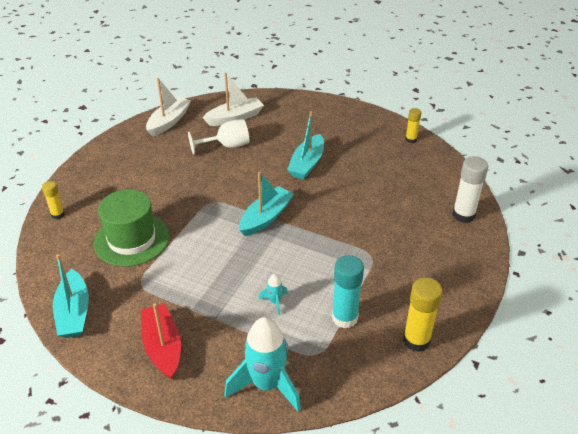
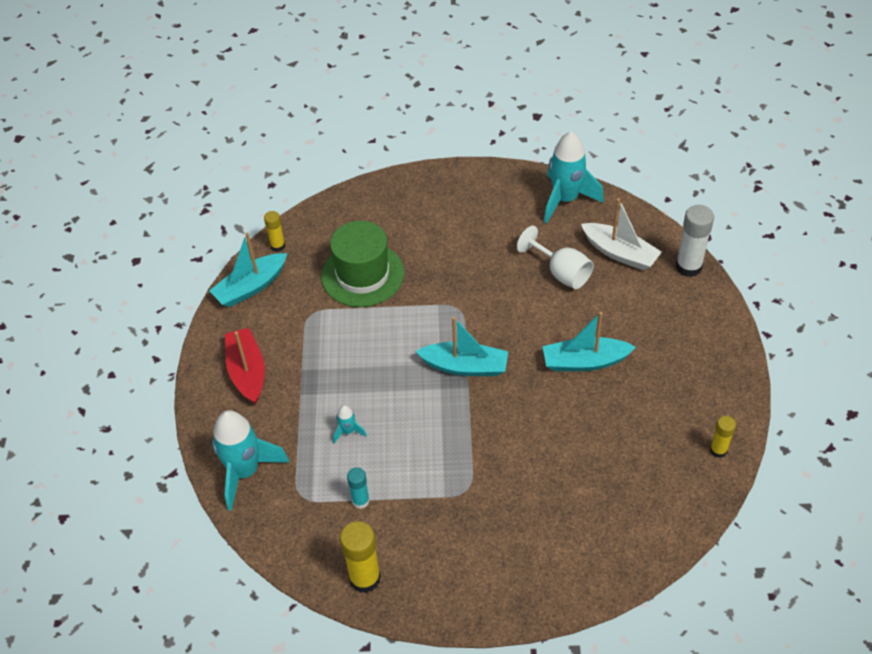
camera: 65 degrees right, 10 degrees up
yellow glue stick [42,181,65,219] -> yellow glue stick moved to [264,211,285,252]
red boat [141,303,181,380] -> red boat turned 60 degrees counterclockwise [225,328,265,404]
white boat [146,78,191,137] -> turquoise rocket [544,132,604,224]
turquoise glue stick [332,255,364,328] -> turquoise glue stick [347,467,370,509], size x0.59
white glue stick [452,156,488,223] -> white glue stick moved to [676,205,714,277]

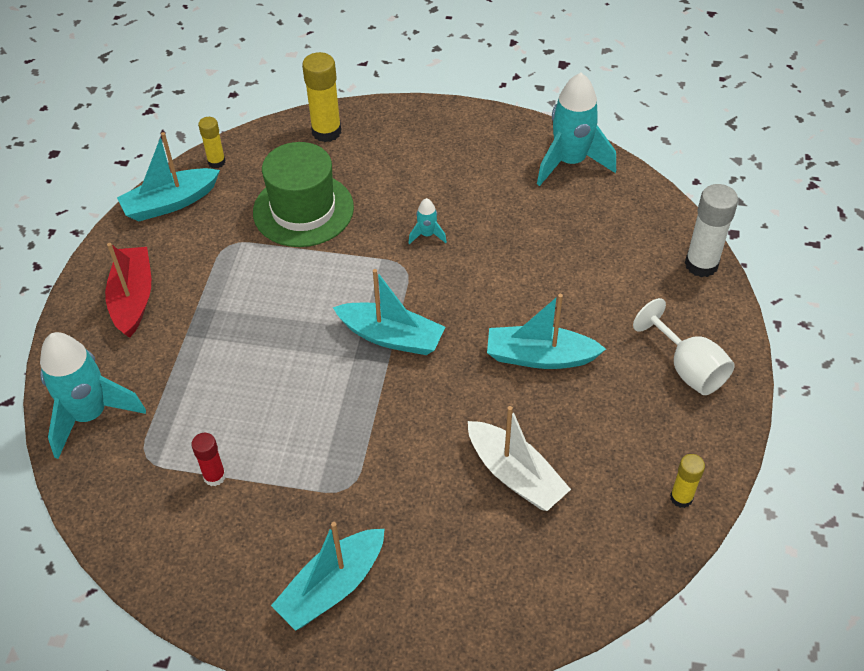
camera: 10 degrees right, 0 degrees up
turquoise rocket [333,405,367,443] -> turquoise rocket moved to [408,198,447,244]
yellow glue stick [340,521,381,593] -> yellow glue stick moved to [302,52,342,142]
turquoise glue stick [347,467,370,509] -> red glue stick [191,433,226,486]
white goblet [517,226,594,289] -> white goblet moved to [633,298,735,395]
white boat [581,198,662,271] -> white boat moved to [468,406,571,511]
none -> turquoise boat [271,522,385,631]

